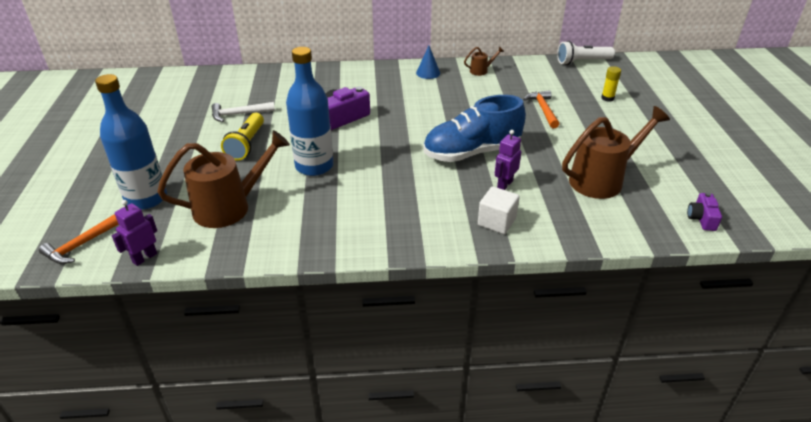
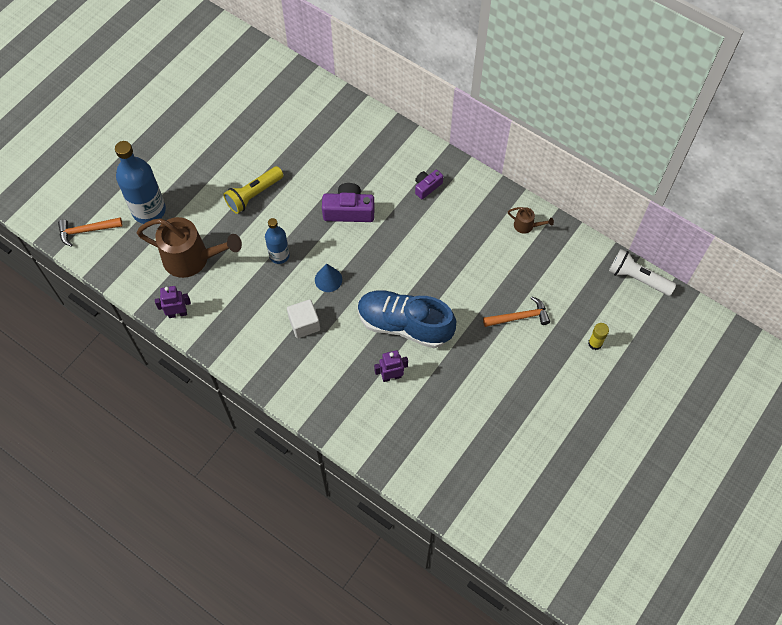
camera: 40 degrees right, 25 degrees up
purple robot [112,200,157,266] -> purple robot moved to [155,286,191,318]
white hammer [212,102,275,122] -> none
blue bottle [286,47,333,176] -> blue bottle [265,218,290,264], size x0.59
blue cone [416,46,440,79] -> blue cone moved to [315,263,342,292]
white cube [478,186,520,234] -> white cube moved to [287,299,320,338]
orange hammer [523,90,559,128] -> orange hammer turned 45 degrees clockwise [483,296,550,327]
brown watering can [562,106,670,199] -> none
purple camera [687,192,722,231] -> purple camera moved to [415,170,443,199]

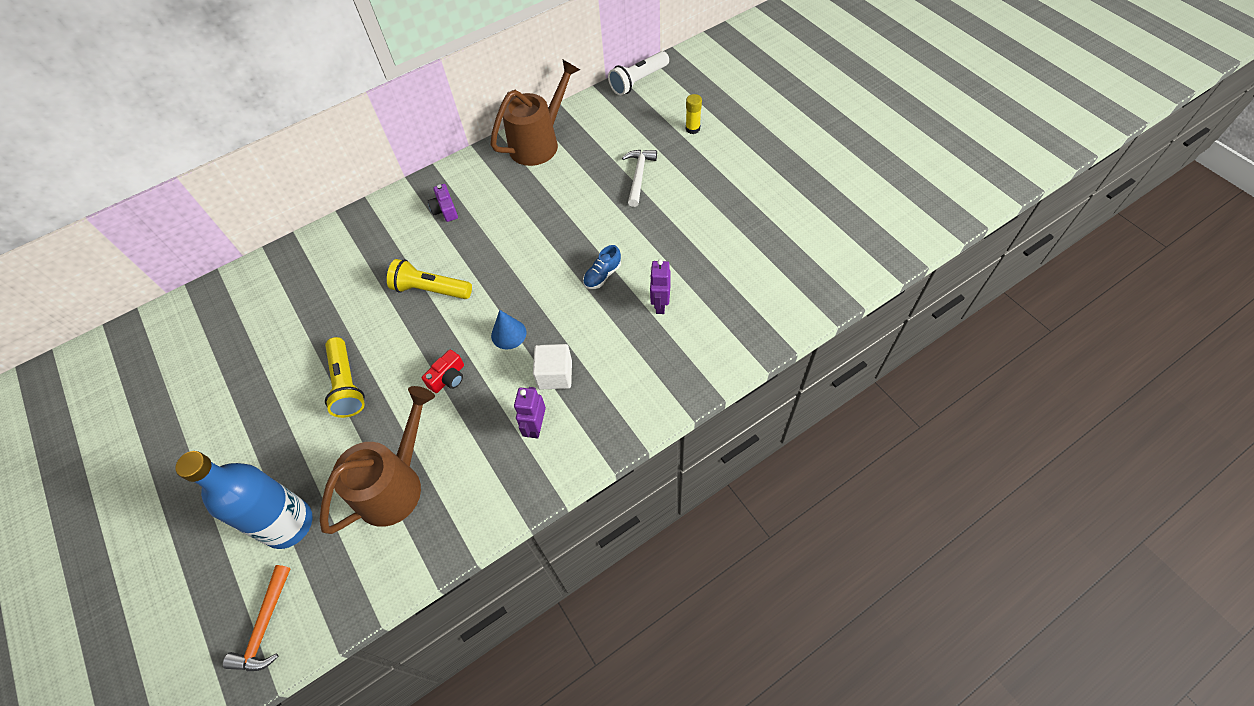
camera: 65 degrees left, 5 degrees down
purple robot [155,286,191,318] -> purple robot moved to [514,387,546,439]
blue bottle [265,218,290,264] -> red camera [422,349,464,393]
purple camera [322,183,375,222] -> yellow flashlight [387,259,472,299]
blue shoe [358,290,456,348] -> blue shoe [583,245,621,289], size x0.41
orange hammer [483,296,550,327] -> white hammer [622,150,657,207]
brown watering can [508,207,554,234] -> brown watering can [490,60,580,166], size x2.27

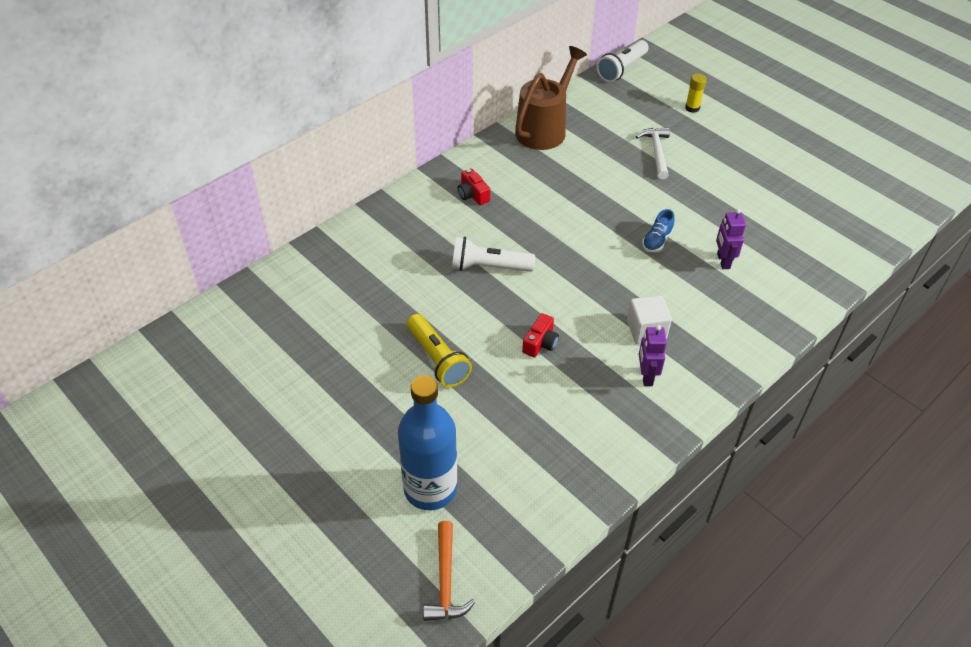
camera: 15 degrees left, 10 degrees down
brown watering can [320,386,435,534] -> none
yellow flashlight [387,259,472,299] -> white flashlight [452,237,535,272]
purple camera [428,184,458,222] -> red camera [458,168,490,205]
blue cone [491,310,526,350] -> none

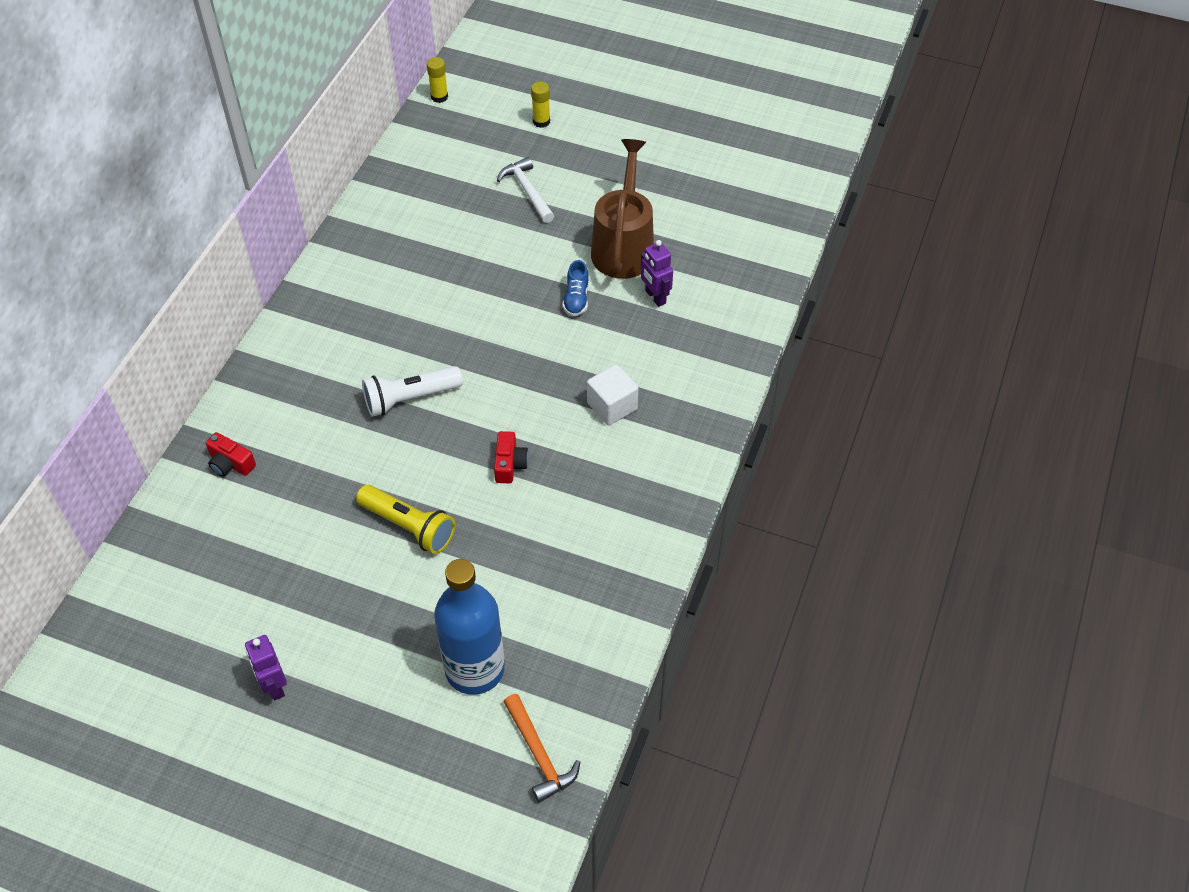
camera: 25 degrees left, 5 degrees up
red camera [458,168,490,205] -> red camera moved to [206,432,256,477]
brown watering can [515,46,587,150] -> brown watering can moved to [591,139,654,279]
white flashlight [596,40,649,82] -> yellow glue stick [427,57,448,103]
purple robot [639,325,667,386] -> purple robot moved to [245,635,287,700]

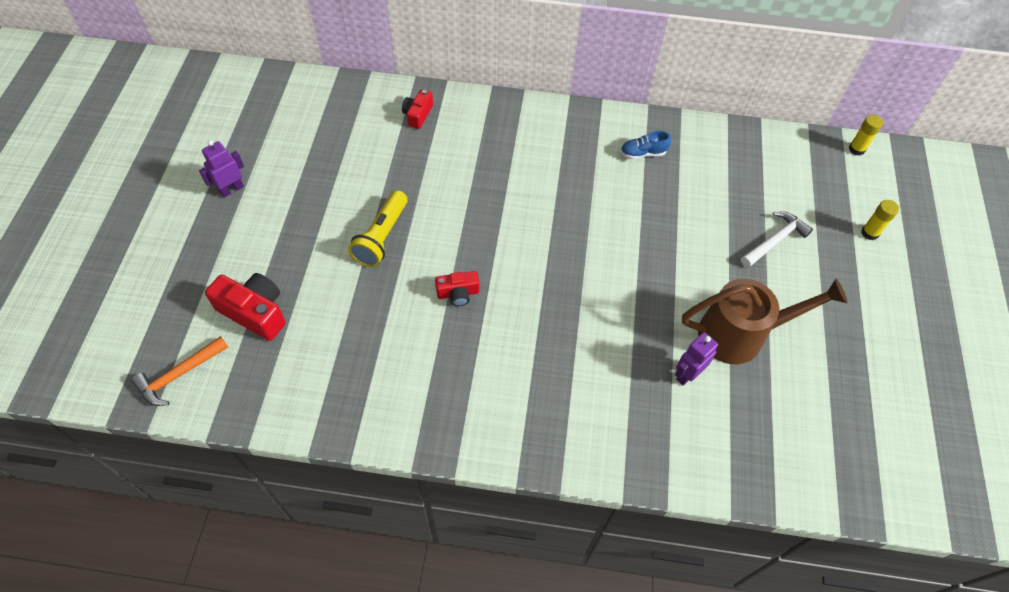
camera: 75 degrees right, 5 degrees up
white flashlight [362,366,463,417] -> none
blue bottle [434,559,505,695] -> red camera [205,273,286,341]
blue shoe [562,260,589,316] -> blue shoe moved to [620,131,671,160]
white cube [587,364,638,426] -> none

